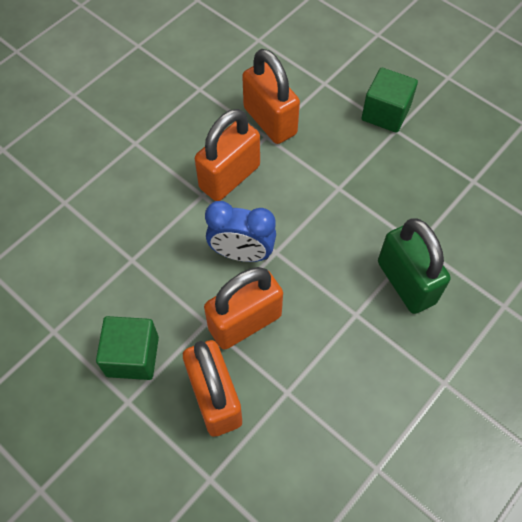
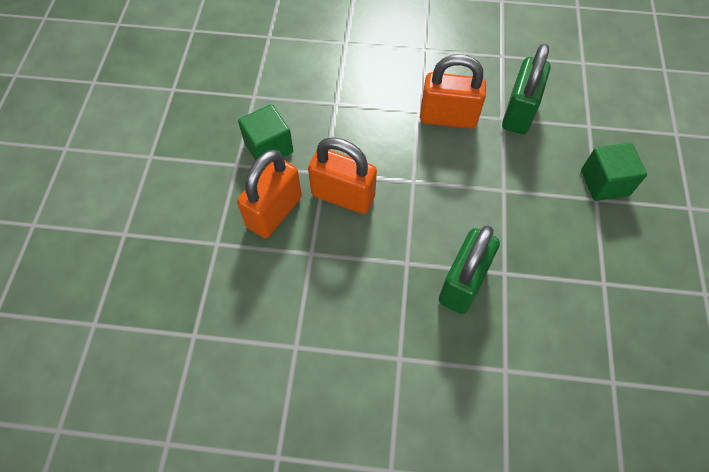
camera: 55 degrees right, 0 degrees up
blue clock [205,201,276,262] -> none
orange padlock [242,49,300,144] -> green padlock [502,44,550,134]

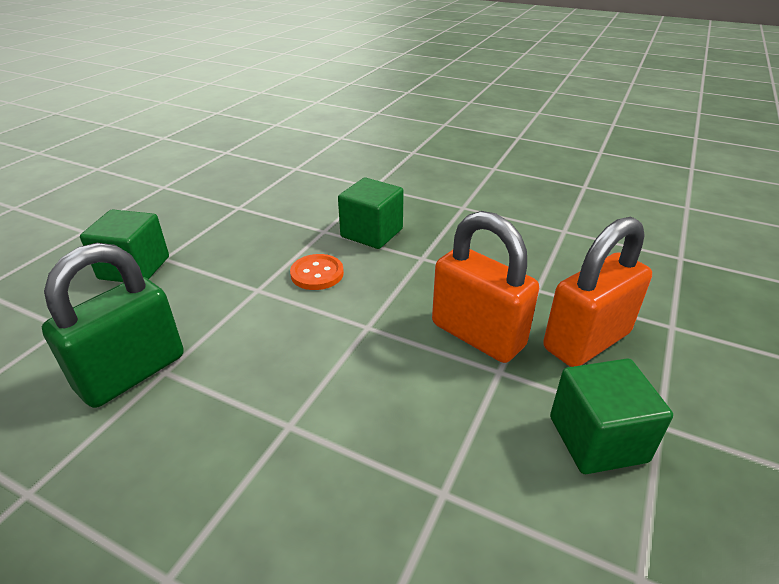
camera: 160 degrees left, 25 degrees down
orange padlock [420,54,486,129] -> none
green padlock [439,225,500,314] -> green cube [338,178,404,249]
none -> orange button [290,254,344,290]

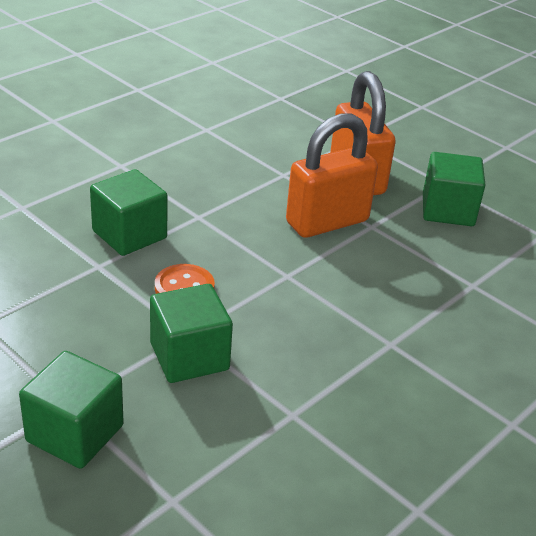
camera: 75 degrees left, 0 degrees up
green padlock [42,243,184,408] -> none
none -> green cube [150,284,233,383]

